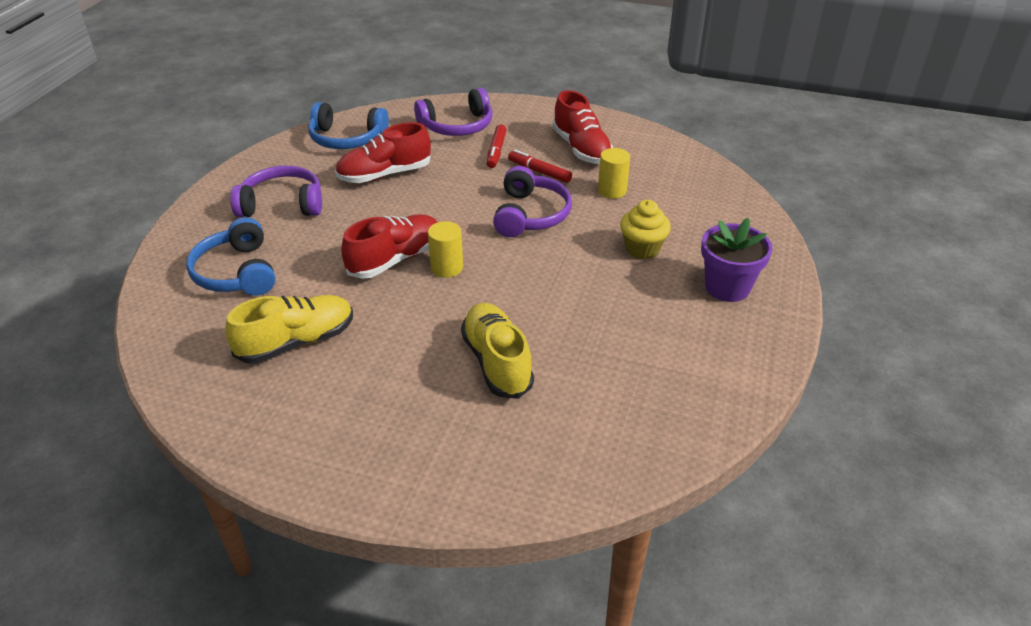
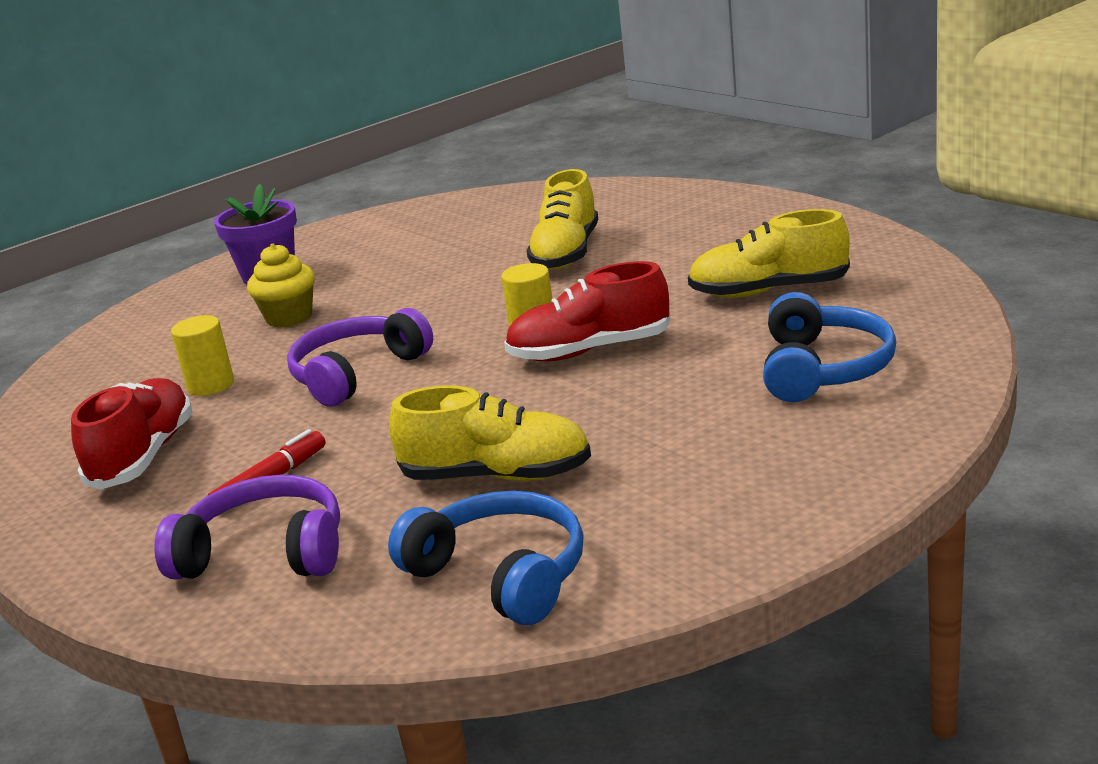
camera: 145 degrees left, 15 degrees down
purple headphones [230,166,322,217] -> none
red shoe [335,122,431,183] -> yellow shoe [389,385,591,481]
red marker [508,150,572,183] -> none

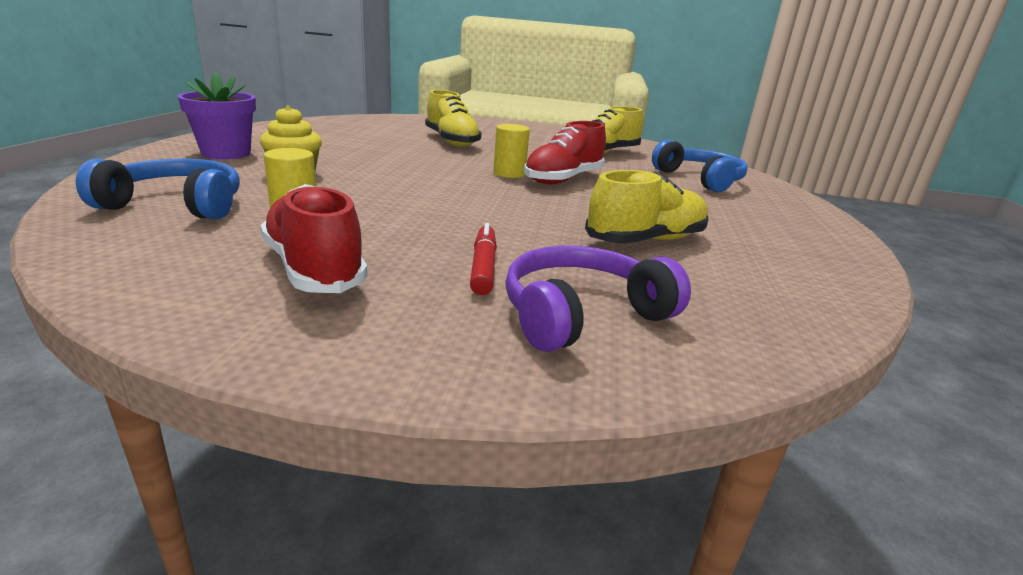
camera: 45 degrees left, 0 degrees up
purple headphones [287,308,433,407] -> none
blue headphones [388,491,584,625] -> blue headphones moved to [76,159,240,220]

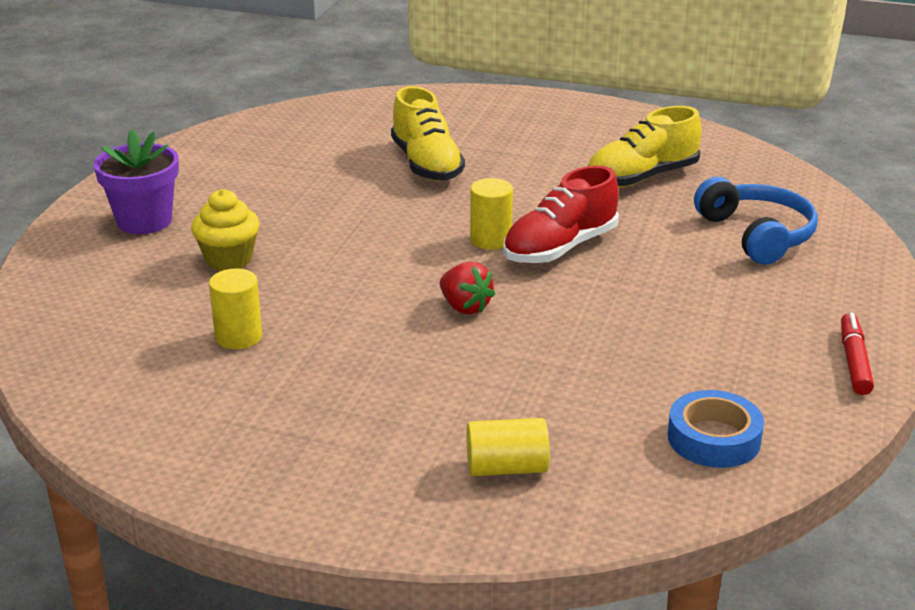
camera: 10 degrees right, 5 degrees up
blue headphones [76,159,240,220] -> none
red shoe [260,184,368,293] -> none
red marker [470,223,497,295] -> red marker moved to [841,313,874,395]
purple headphones [505,246,691,352] -> yellow cylinder [466,418,549,476]
yellow shoe [585,170,709,244] -> none
none -> red strawberry [440,261,495,315]
none -> blue tape [668,390,764,468]

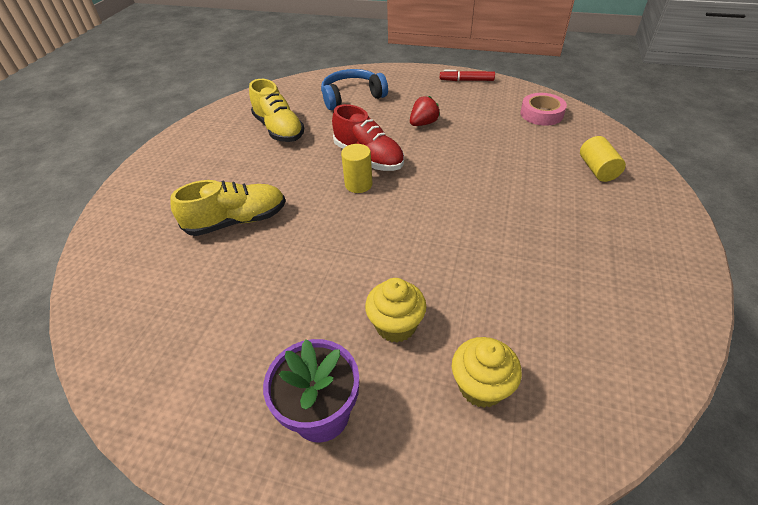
camera: 90 degrees left, 15 degrees up
yellow cylinder [209,268,262,349] -> none
red strawberry [440,261,495,315] -> red strawberry moved to [410,96,440,126]
blue tape [668,390,764,468] -> pink tape [520,93,567,126]
none -> yellow cupcake [452,337,522,408]

